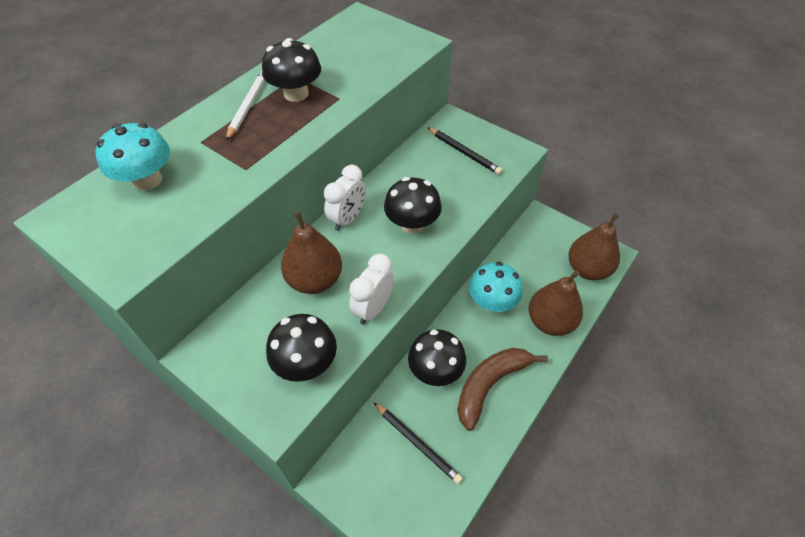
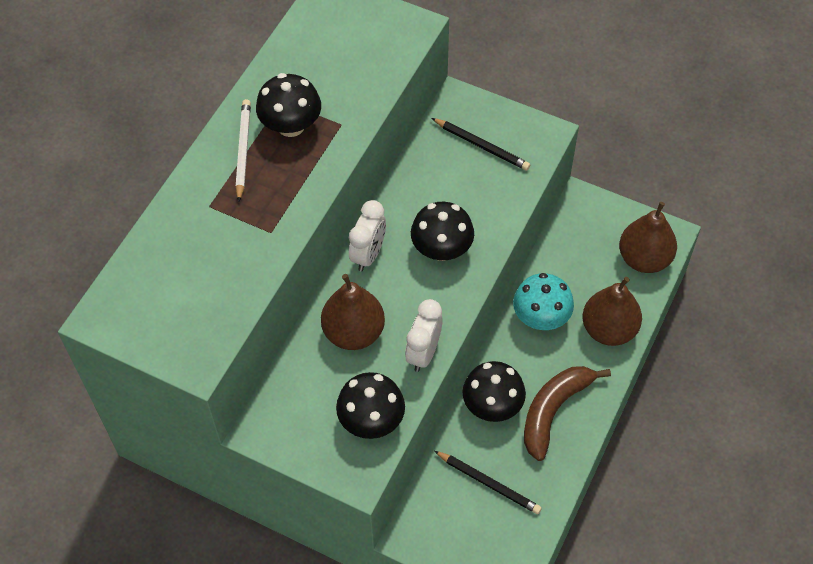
camera: 10 degrees left, 5 degrees up
turquoise mushroom [95,123,170,191] -> none

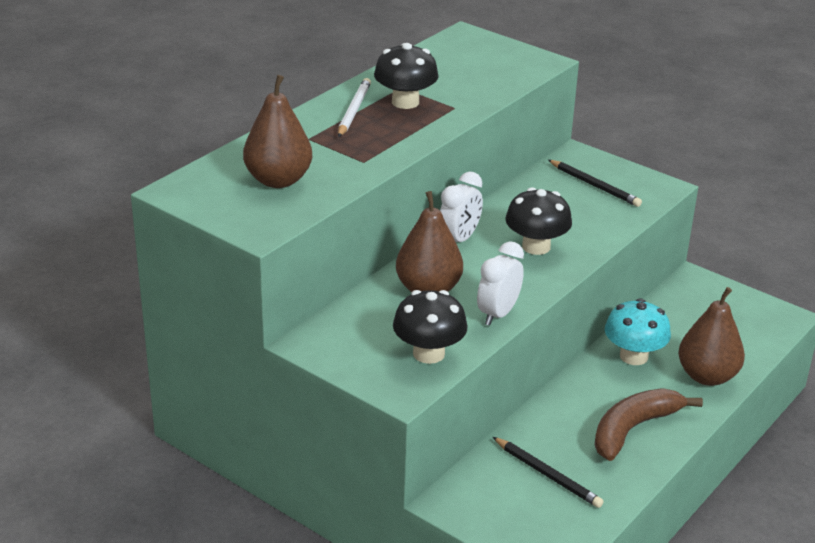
camera: 10 degrees right, 25 degrees down
black mushroom [462,361,526,422] -> none
brown pear [619,202,677,273] -> brown pear moved to [243,75,312,188]

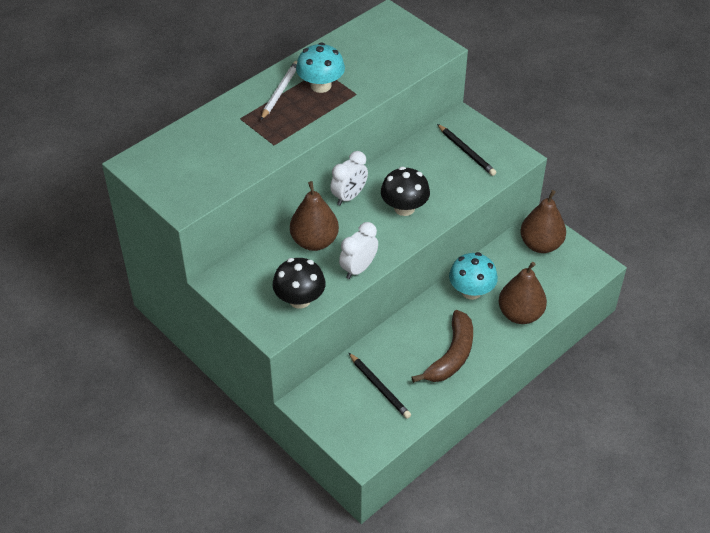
camera: 10 degrees right, 15 degrees up
brown pear [243,75,312,188] -> brown pear moved to [520,190,566,253]
black mushroom [374,43,439,109] -> turquoise mushroom [296,42,345,93]
brown banana [594,389,703,461] -> brown banana turned 150 degrees clockwise [411,310,473,383]

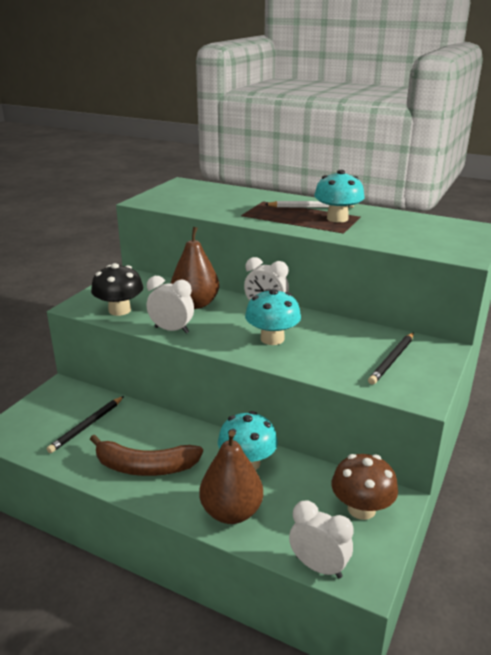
camera: 70 degrees right, 20 degrees down
black mushroom [381,167,430,216] -> turquoise mushroom [245,289,301,345]
brown pear [520,190,566,253] -> brown mushroom [331,454,398,520]
none -> white clock [289,500,354,578]

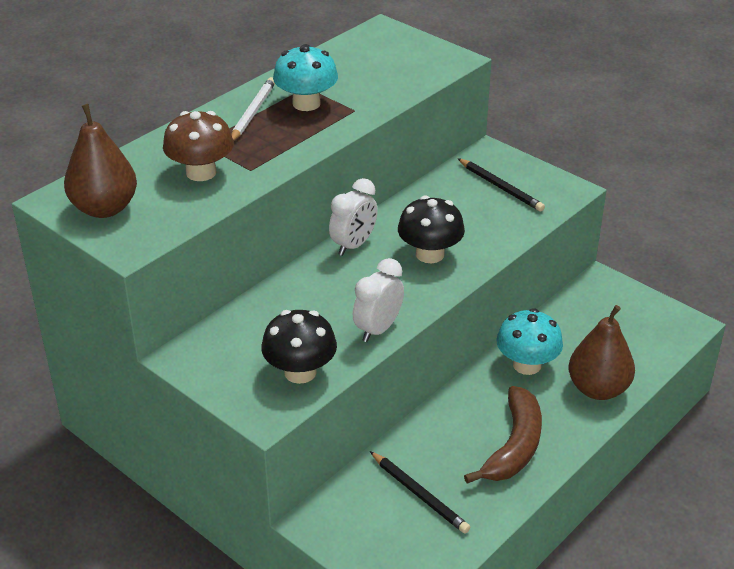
camera: 75 degrees left, 10 degrees up
brown pear [171,227,219,309] -> brown pear moved to [64,104,137,218]
turquoise mushroom [245,289,301,345] -> black mushroom [398,196,465,263]
white clock [289,500,354,578] -> none
brown mushroom [331,454,398,520] -> brown mushroom moved to [163,111,234,181]

